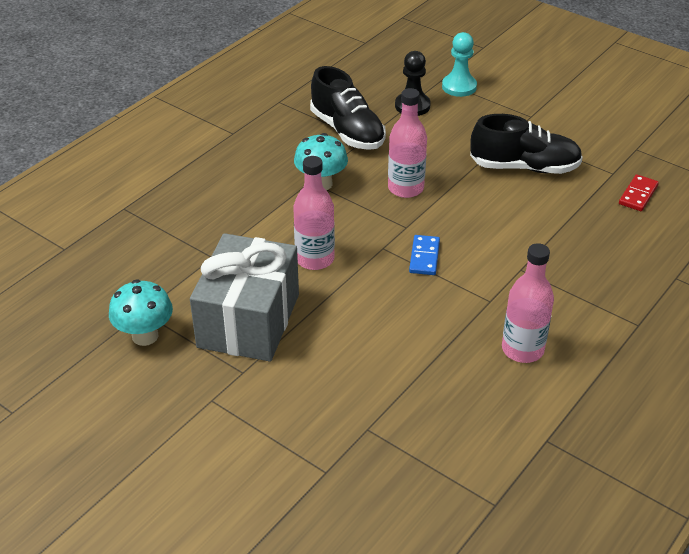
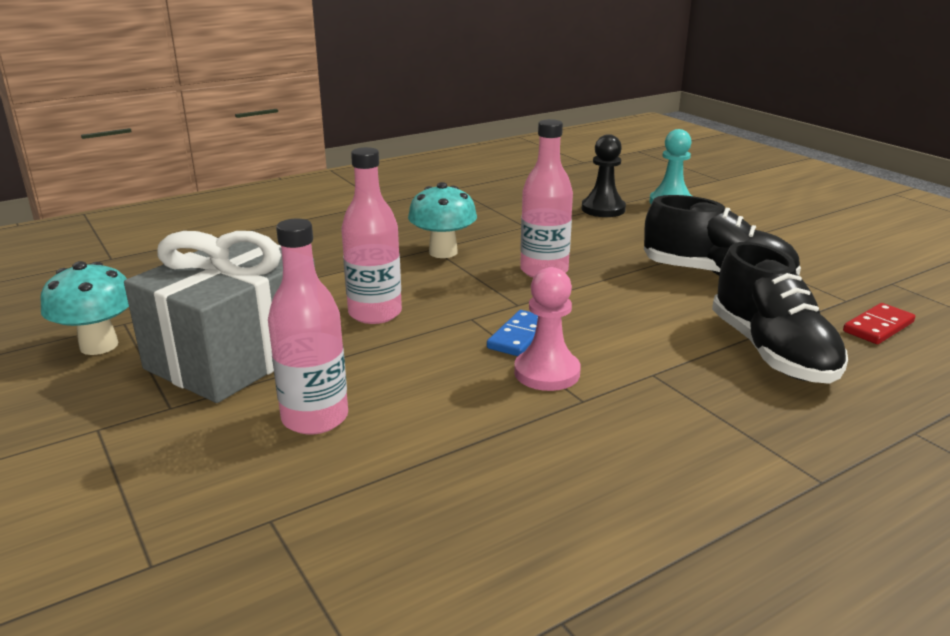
camera: 20 degrees right, 15 degrees down
black shoe [310,66,386,150] -> black shoe moved to [712,242,848,384]
pink bottle [502,243,554,363] -> pink bottle moved to [268,218,348,435]
none -> pink pawn [514,267,581,391]

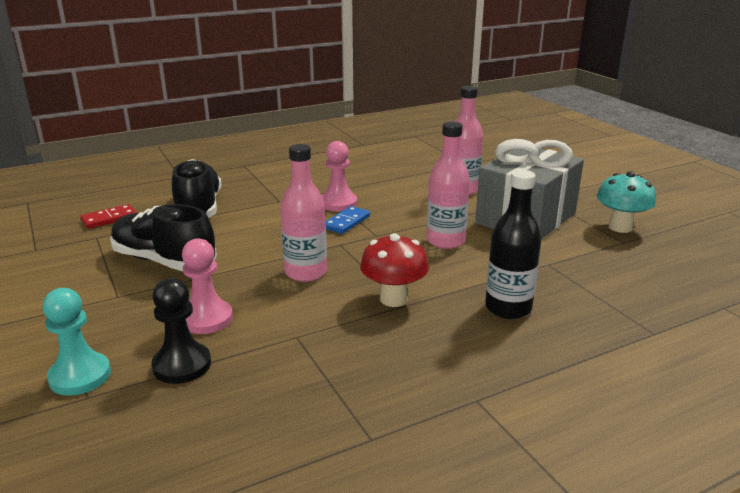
camera: 175 degrees left, 0 degrees up
turquoise mushroom [408,182,477,258] -> red mushroom [360,233,429,307]
none -> pink pawn [182,238,233,334]
none -> black bottle [485,170,541,319]

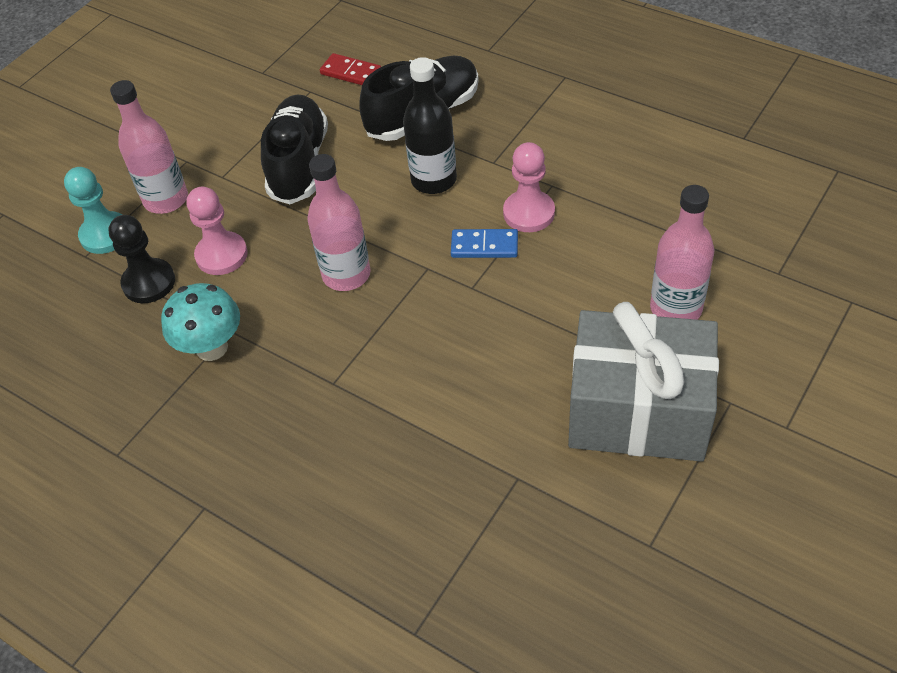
camera: 65 degrees right, 25 degrees up
red mushroom [360,233,429,307] -> none
pink bottle [427,122,470,249] -> pink bottle moved to [110,80,188,214]
black bottle [485,170,541,319] -> black bottle moved to [403,57,457,194]
turquoise mushroom [597,172,656,233] -> turquoise mushroom moved to [161,283,240,361]

